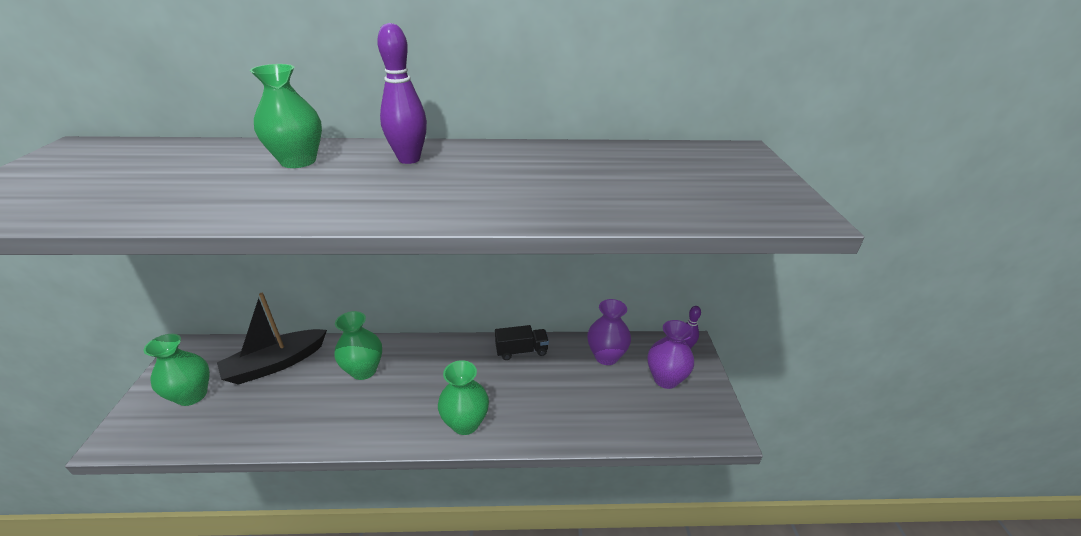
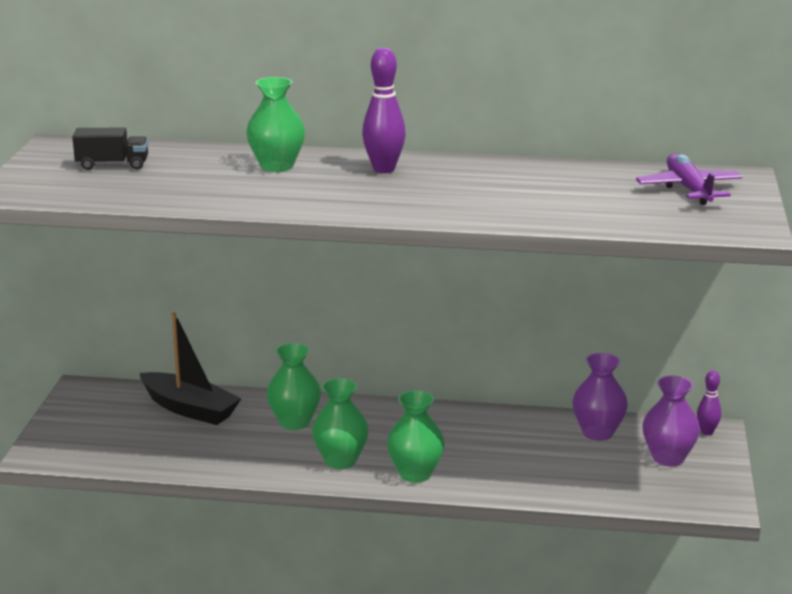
camera: 10 degrees right, 10 degrees down
green vase [144,334,210,406] -> green vase moved to [312,378,369,469]
black boat [217,293,327,385] -> black boat turned 120 degrees counterclockwise [140,312,242,425]
black truck [495,325,549,360] -> black truck moved to [72,128,148,170]
none -> purple plane [636,153,742,205]

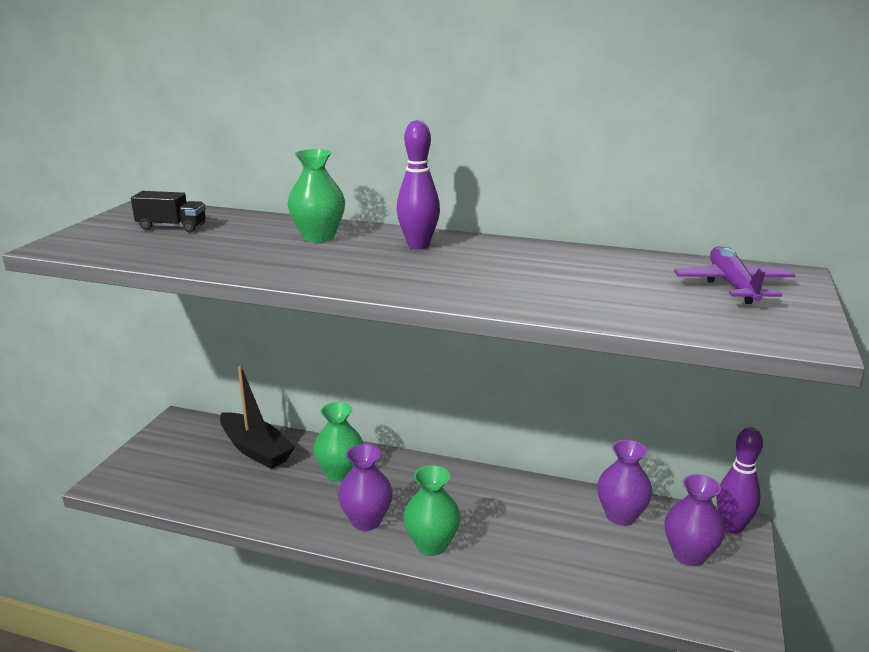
camera: 10 degrees right, 0 degrees up
green vase [312,378,369,469] -> purple vase [338,444,393,531]
purple bowling pin [697,370,721,435] -> purple bowling pin [717,427,763,534], size x1.68

